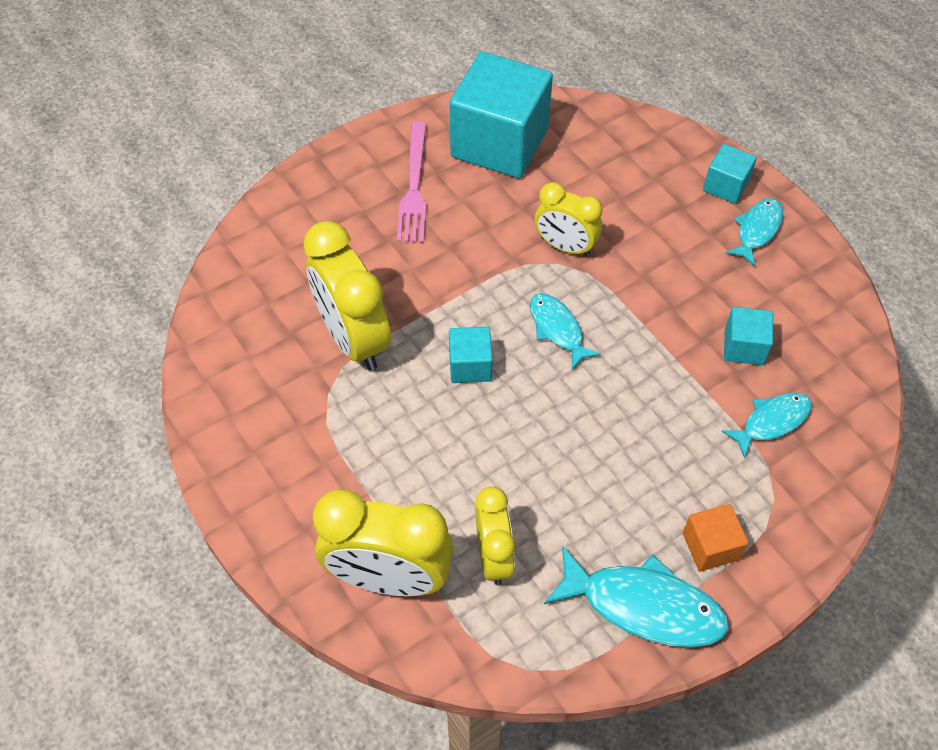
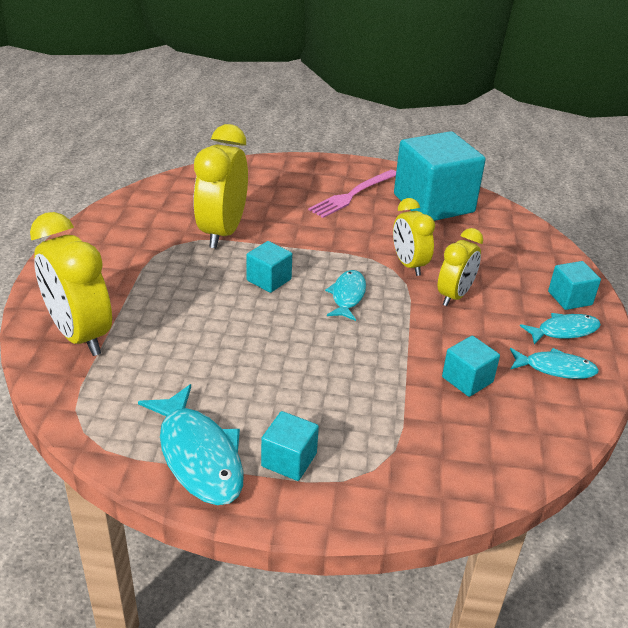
camera: 40 degrees right, 20 degrees down
yellow clock [475,487,515,585] -> yellow clock moved to [438,228,483,306]
orange cube [683,504,748,571] -> turquoise cube [261,411,319,481]
turquoise fish [721,392,812,458] -> turquoise fish moved to [510,348,599,379]

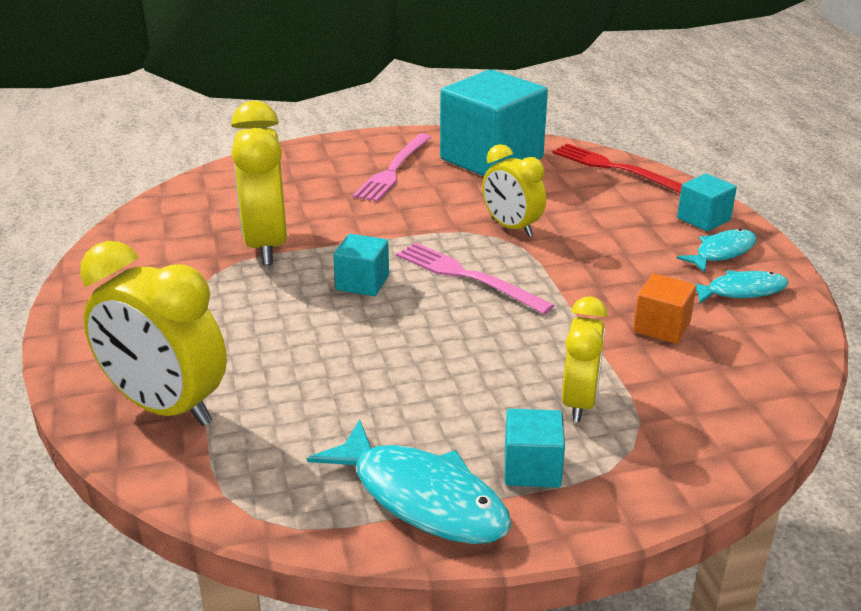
camera: 20 degrees left, 5 degrees down
turquoise fish [325,270,366,321] -> pink fork [396,242,555,314]
yellow clock [438,228,483,306] -> yellow clock moved to [562,296,607,422]
turquoise cube [442,336,500,397] -> orange cube [633,273,696,344]
none -> red fork [553,143,682,193]

